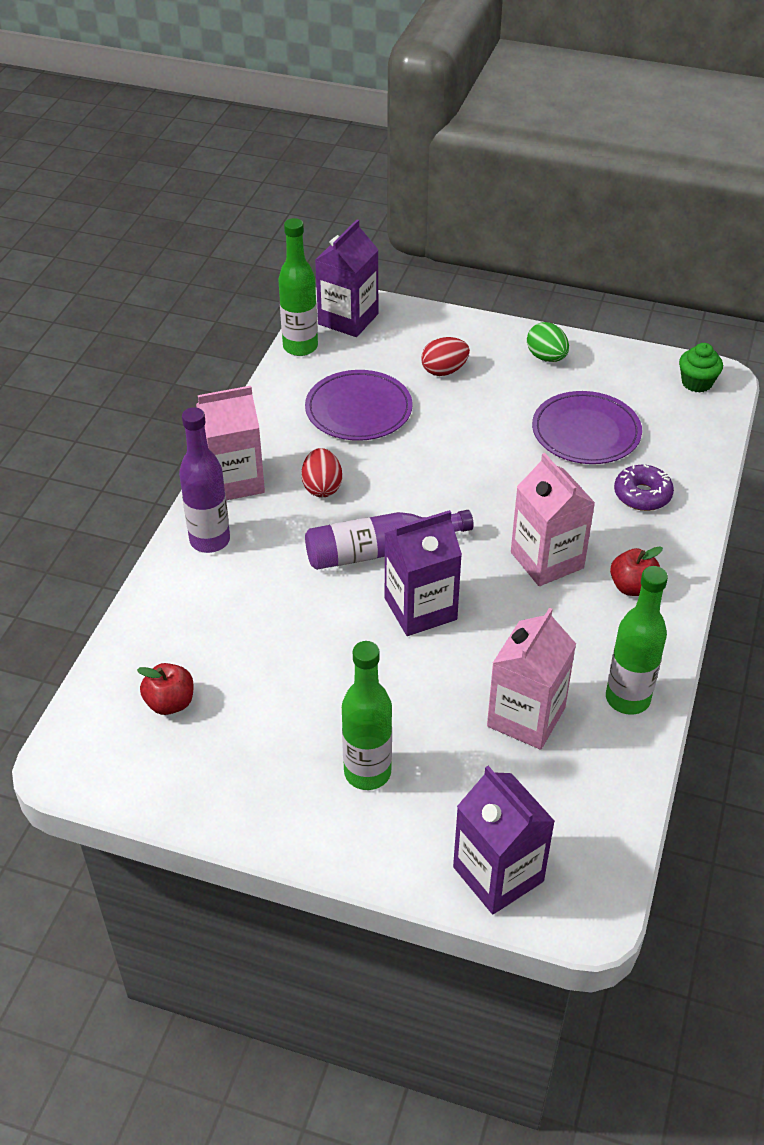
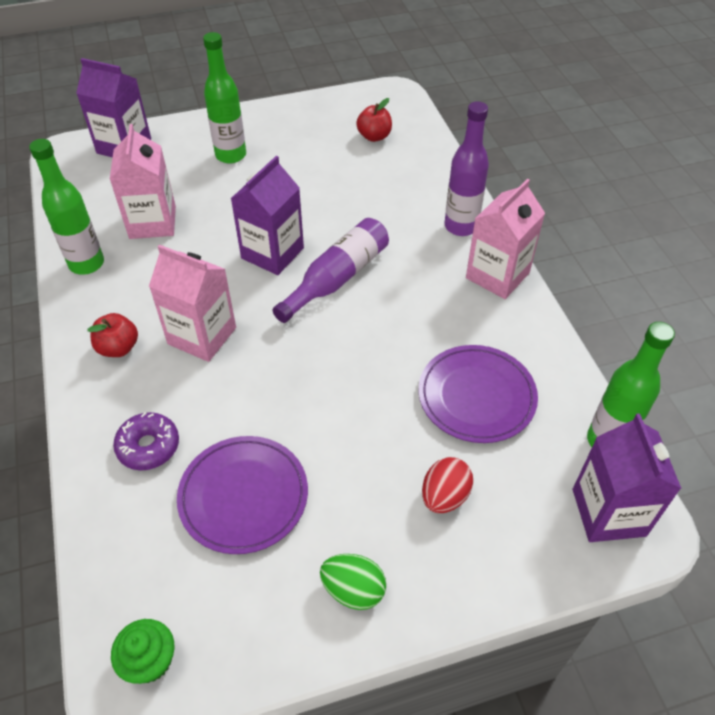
camera: 145 degrees right, 5 degrees up
red egg [301,448,342,497] -> none

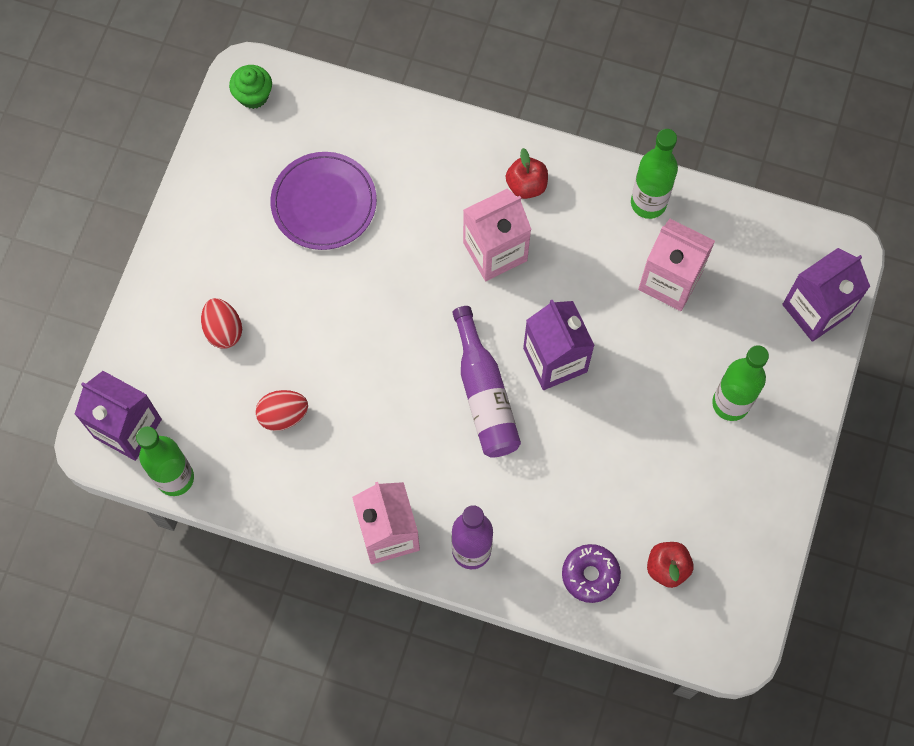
camera: 125 degrees right, 20 degrees up
purple donut [113,412,179,470] -> purple donut moved to [562,544,621,603]
green egg [320,554,386,610] -> none
purple plate [419,345,538,443] -> red egg [256,390,308,431]

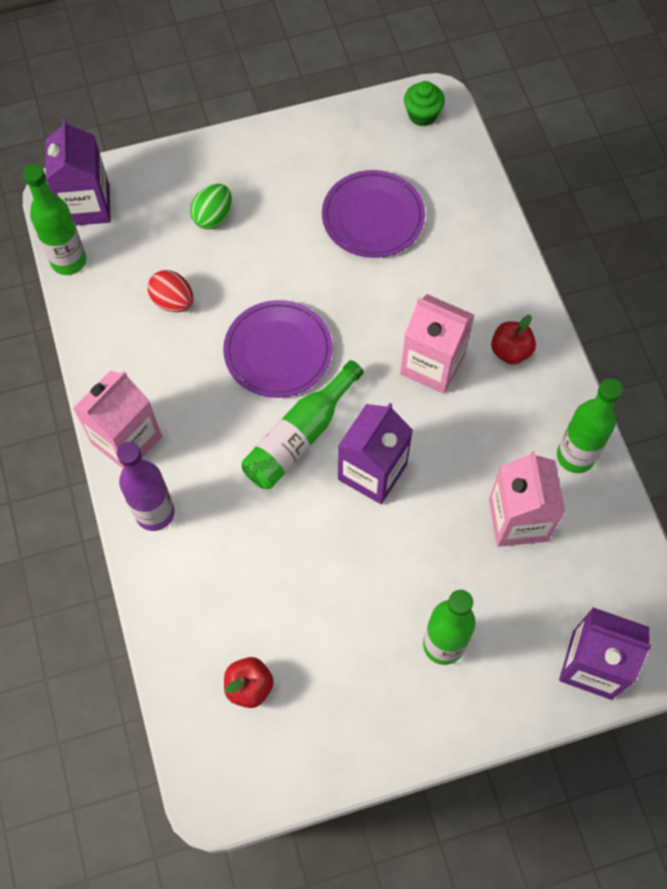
camera: 55 degrees right, 5 degrees down
red egg [201,298,242,349] -> green egg [190,184,232,229]
purple bottle [453,306,521,458] -> green bottle [241,360,364,489]
purple donut [562,544,621,603] -> none
none -> purple plate [223,300,332,398]

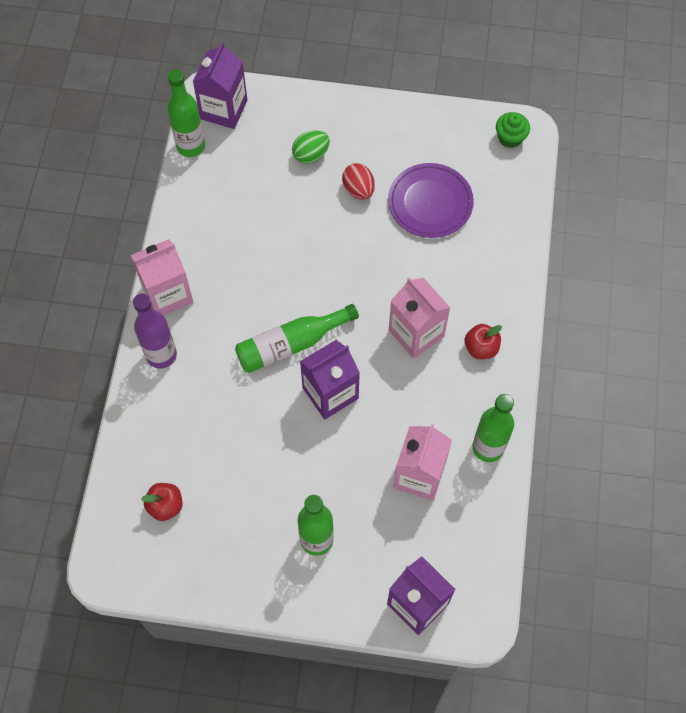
camera: 25 degrees right, 0 degrees up
red egg [148,270,193,312] -> red egg moved to [342,163,375,200]
purple plate [223,300,332,398] -> none

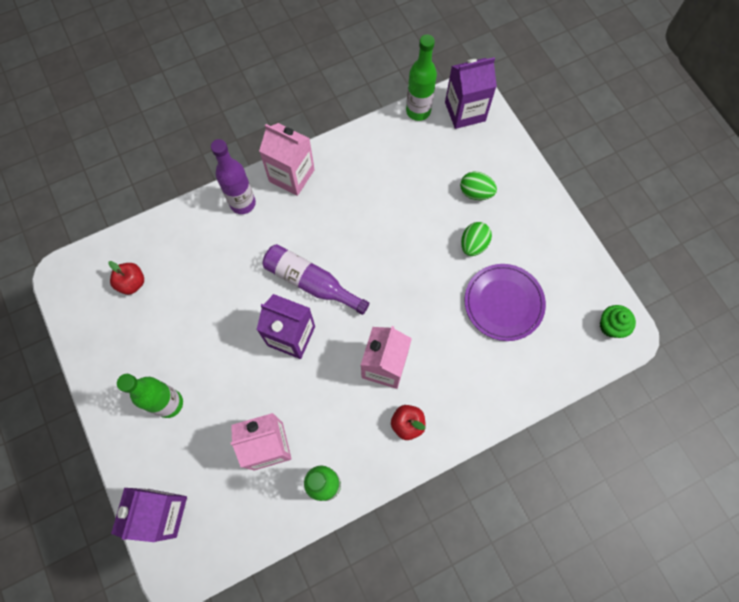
camera: 55 degrees right, 5 degrees up
green bottle [235,304,359,373] -> purple bottle [262,244,369,315]
red egg [342,163,375,200] -> green egg [461,222,492,256]

